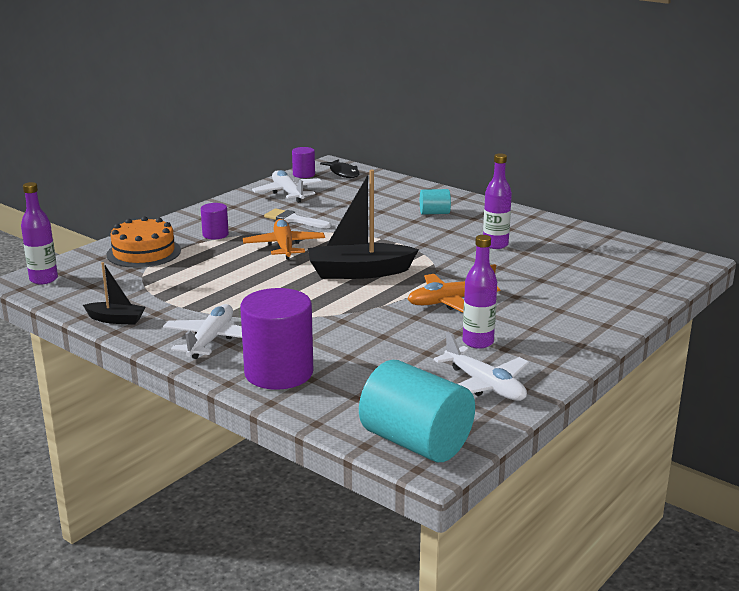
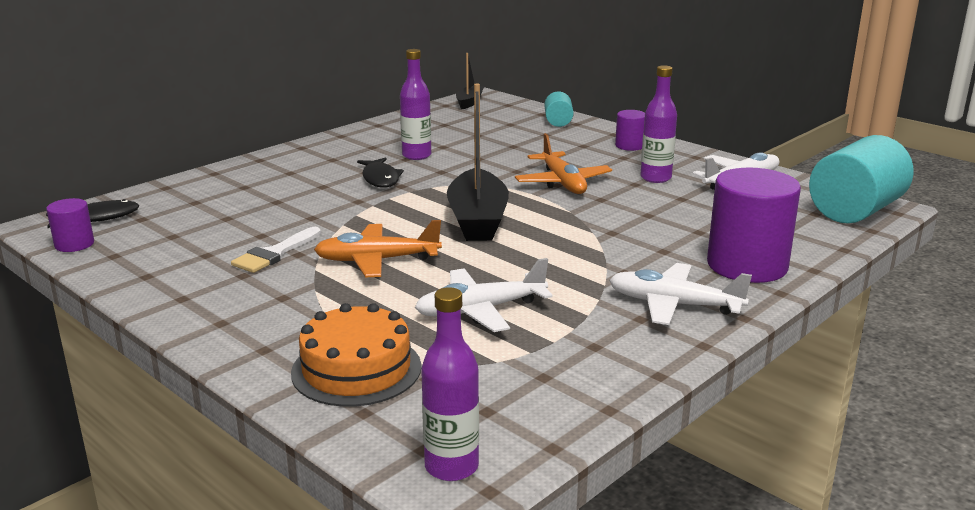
camera: 85 degrees left, 0 degrees up
black boat [83,262,146,325] -> black boat moved to [456,53,484,109]
purple cylinder [201,203,229,239] -> purple cylinder moved to [615,110,645,151]
white plane [252,170,323,203] -> white plane moved to [415,258,553,332]
turquoise cylinder [420,189,451,215] -> turquoise cylinder moved to [544,92,574,127]
none -> black fish [357,157,404,188]

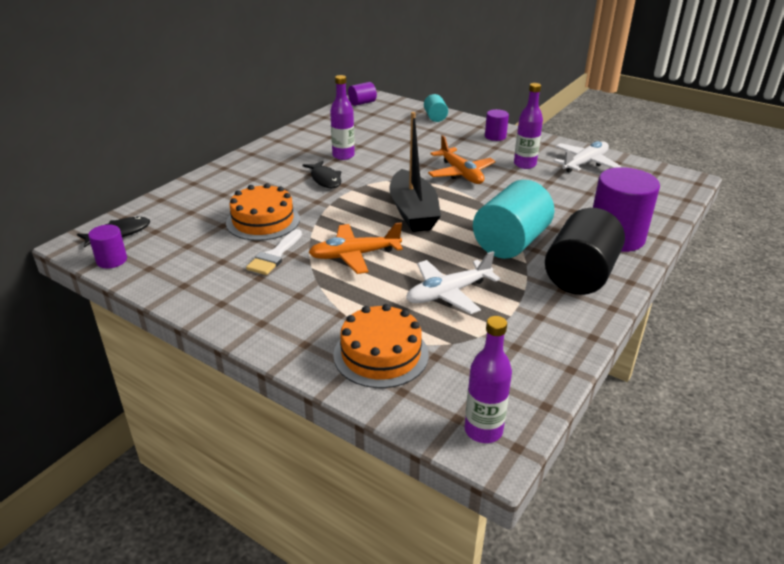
camera: 10 degrees left, 10 degrees up
black boat [456,53,484,109] -> purple cylinder [348,82,377,106]
white plane [609,263,752,325] -> black cylinder [545,208,625,295]
turquoise cylinder [809,135,914,224] -> turquoise cylinder moved to [473,180,554,259]
none -> orange cake [226,183,300,241]

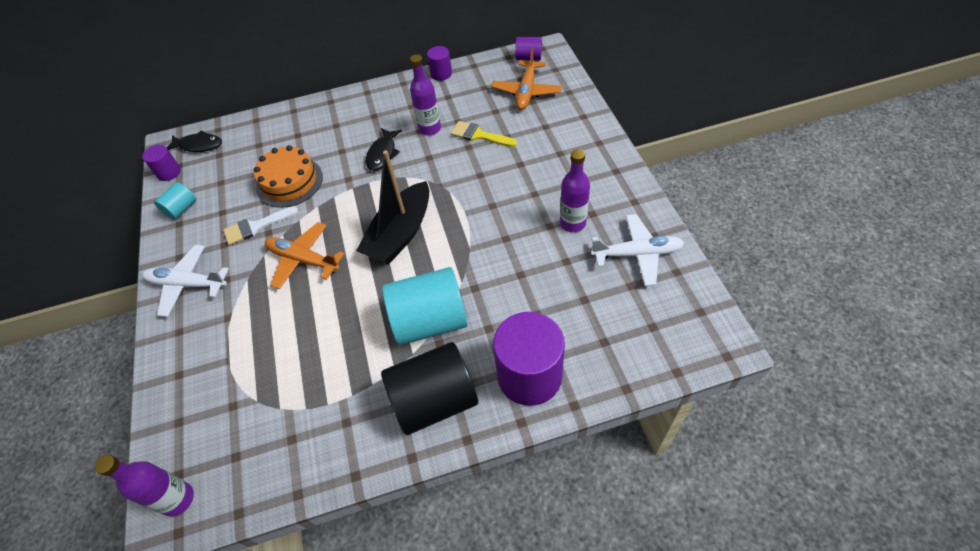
camera: 45 degrees right, 20 degrees up
orange cake [333,304,429,388] -> none
white plane [406,251,500,314] -> white plane moved to [142,245,229,317]
turquoise cylinder [424,94,448,122] -> turquoise cylinder moved to [154,182,196,220]
orange plane [428,135,495,184] -> orange plane moved to [492,48,562,110]
purple cylinder [485,109,509,141] -> purple cylinder moved to [427,46,452,81]
none -> yellow brush [451,121,517,147]

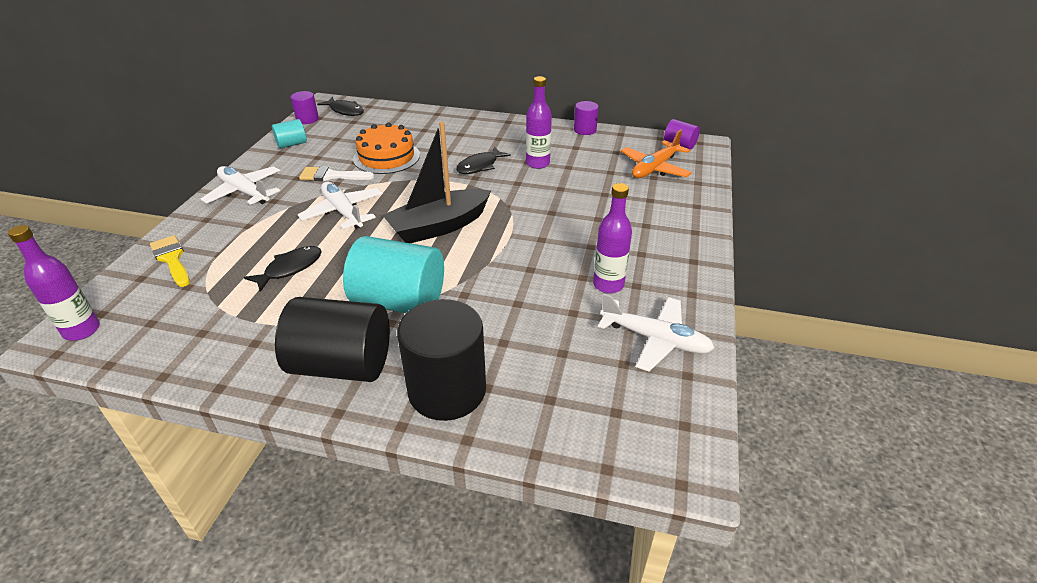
camera: 25 degrees right, 15 degrees down
orange plane [265,222,345,289] -> white plane [298,182,382,229]
yellow brush [451,121,517,147] -> yellow brush moved to [150,235,190,287]
purple cylinder [493,312,565,406] -> black cylinder [397,299,486,421]
none -> black fish [244,246,322,292]

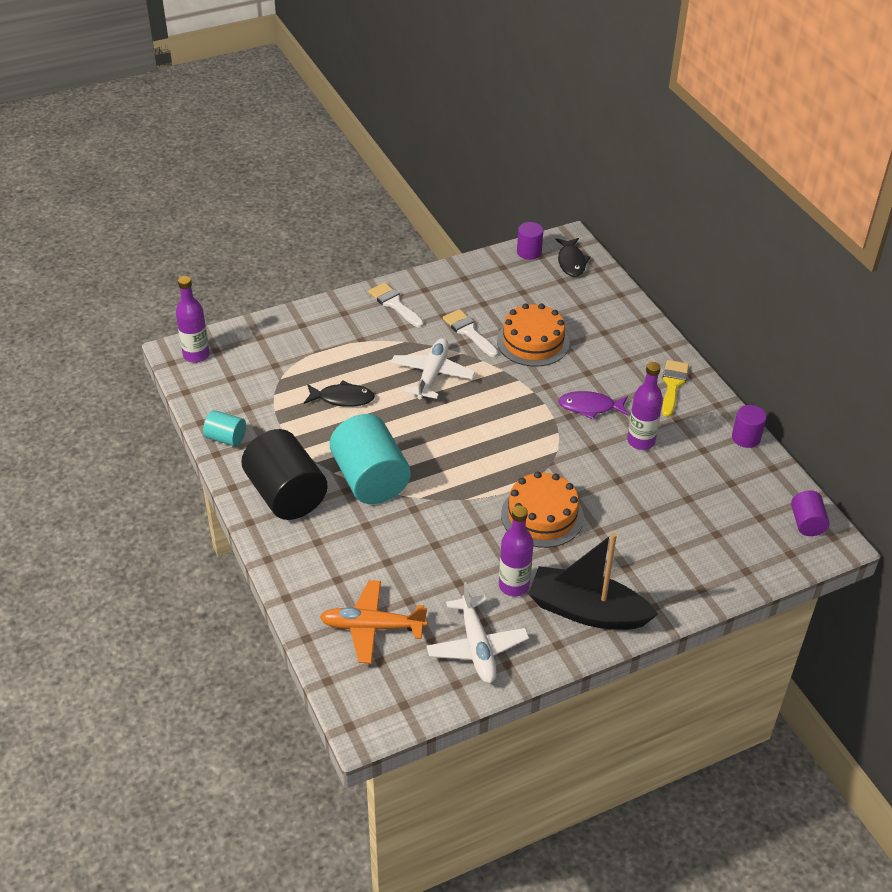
camera: 50 degrees right, 5 degrees up
yellow brush [150,235,190,287] -> yellow brush moved to [662,360,689,417]
white plane [201,166,280,205] -> white brush [368,283,424,327]
turquoise cylinder [272,119,307,149] -> turquoise cylinder moved to [203,410,246,447]
black boat [383,122,491,243] -> black boat moved to [528,533,658,630]
black cylinder [397,299,486,421] -> none
black fish [456,147,511,174] -> purple fish [558,391,628,419]
orange plane [621,130,692,178] -> orange plane moved to [320,580,427,664]
none -> orange cake [501,472,584,548]

